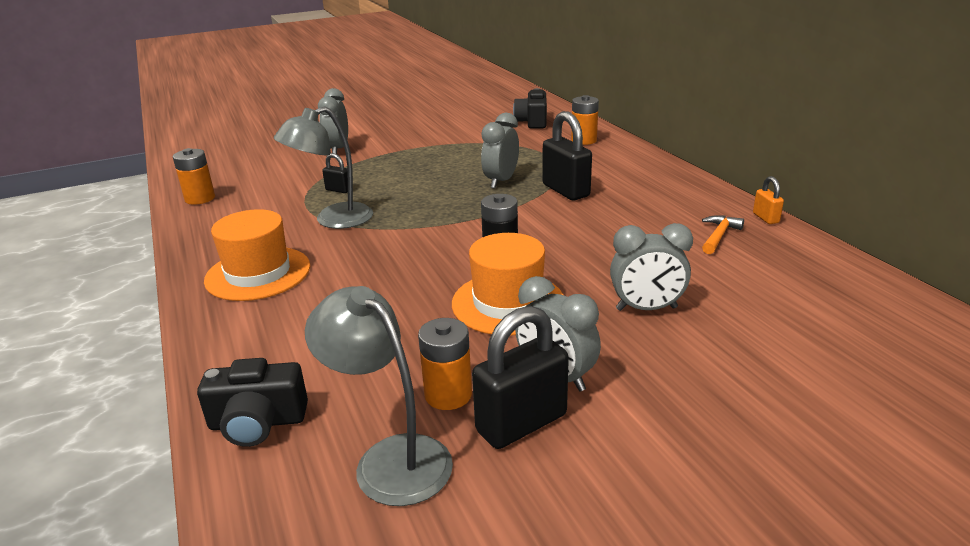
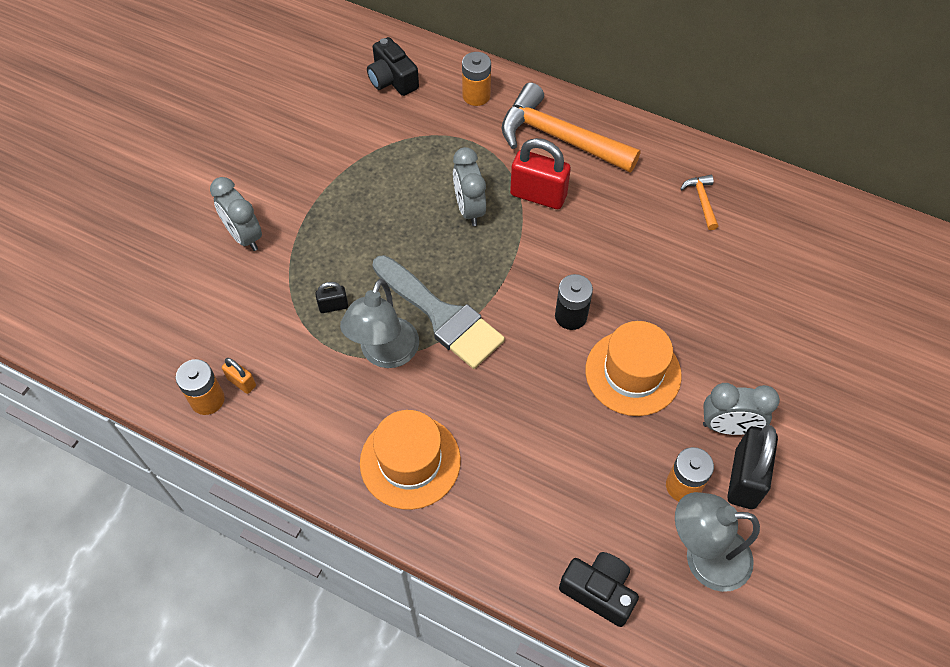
camera: 40 degrees left, 30 degrees up
black camera [197,358,308,447] -> black camera turned 105 degrees counterclockwise [559,552,639,627]
black padlock [542,111,592,200] -> red padlock [510,138,571,209]
grey clock [610,223,693,311] -> none
orange padlock [753,176,784,224] -> orange padlock moved to [222,358,256,394]
none -> grey brush [372,255,505,369]
none -> orange hammer [502,82,641,172]

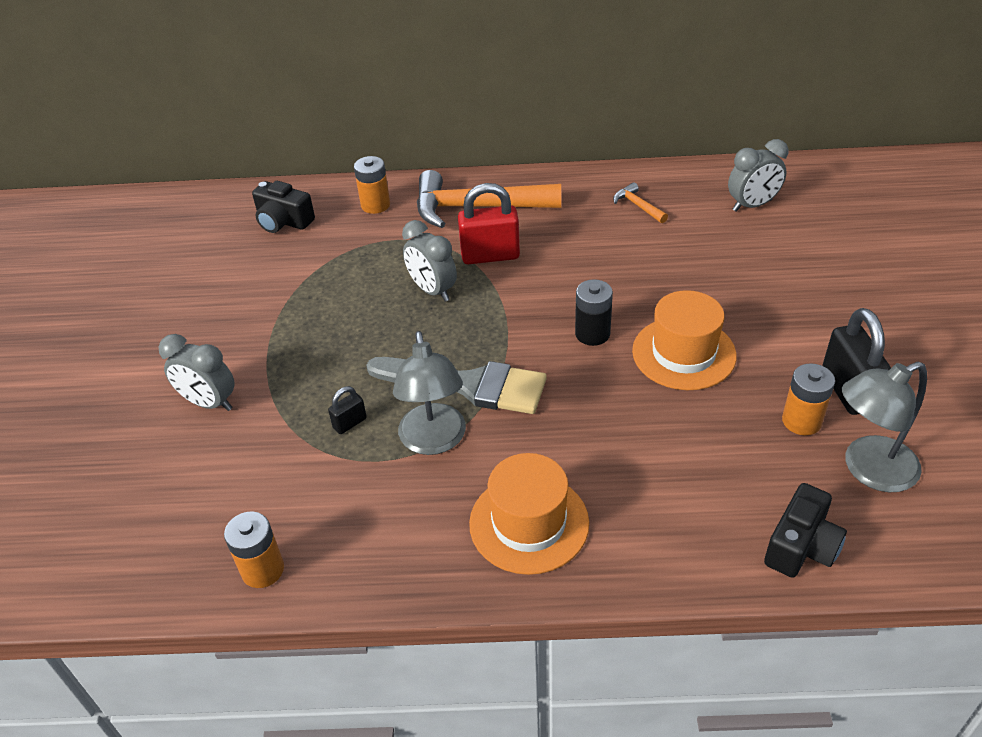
camera: 25 degrees left, 15 degrees down
orange padlock [222,358,256,394] -> none
black camera [559,552,639,627] -> black camera turned 120 degrees clockwise [764,483,847,578]
grey clock [703,383,780,435] -> grey clock moved to [728,139,788,212]

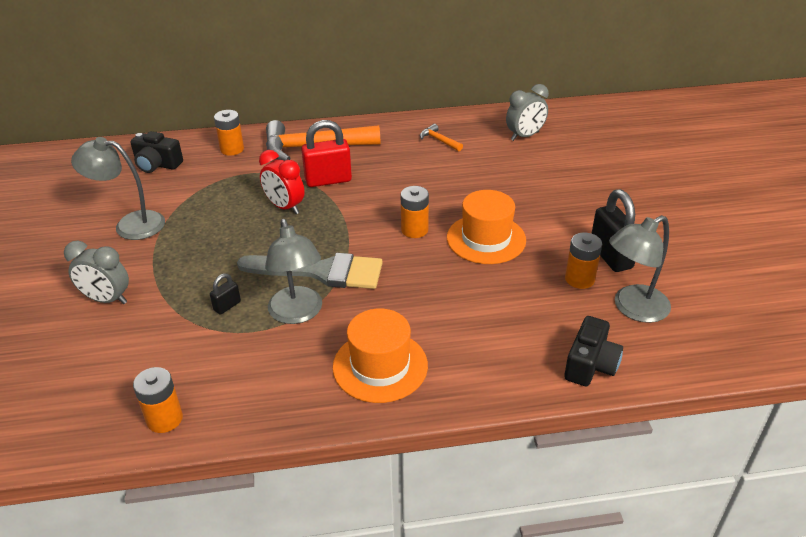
camera: 10 degrees left, 5 degrees down
grey clock [402,220,457,302] -> red clock [259,150,305,214]
black battery [575,279,613,346] -> orange battery [401,186,429,238]
none -> grey lamp [71,137,165,240]

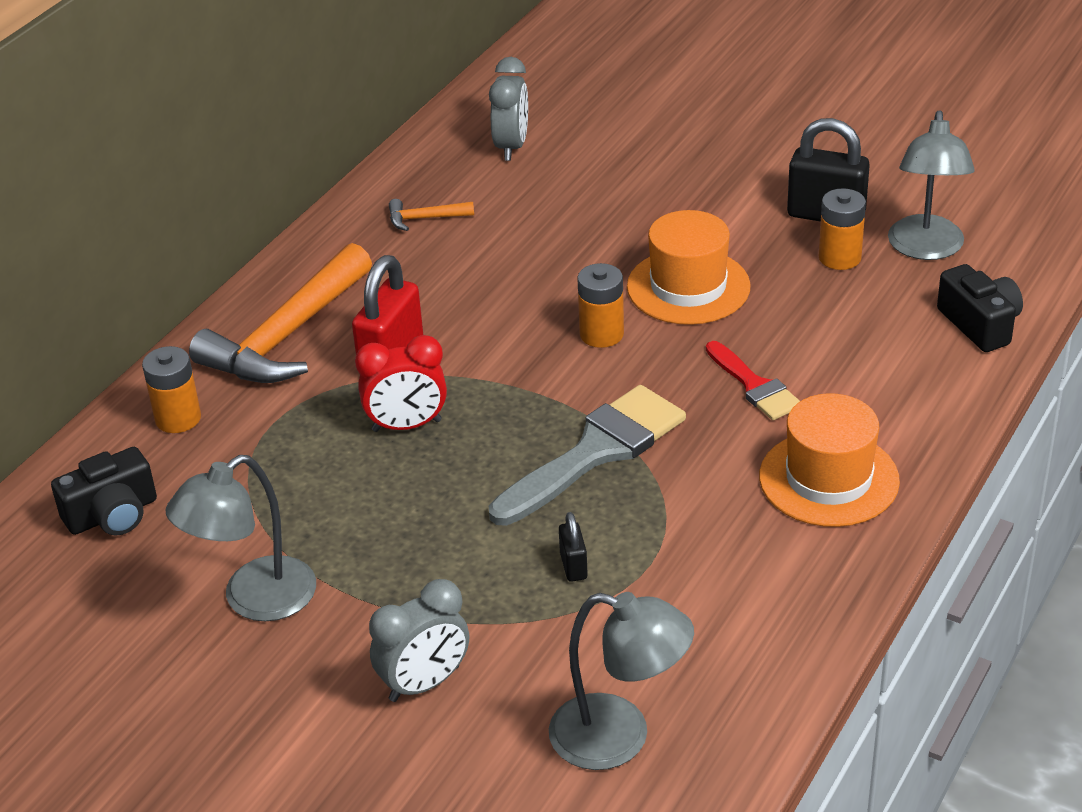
camera: 50 degrees left, 0 degrees up
orange battery [133,367,183,433] -> none
grey lamp [265,219,322,324] -> grey lamp moved to [549,592,694,770]
none -> red brush [706,341,800,420]

